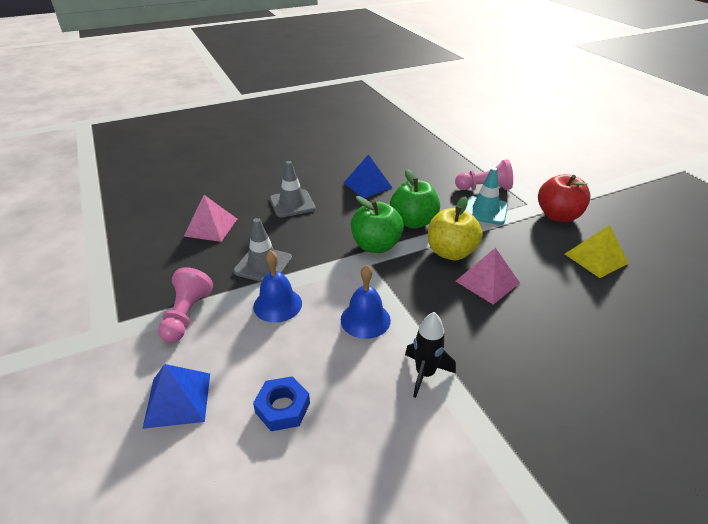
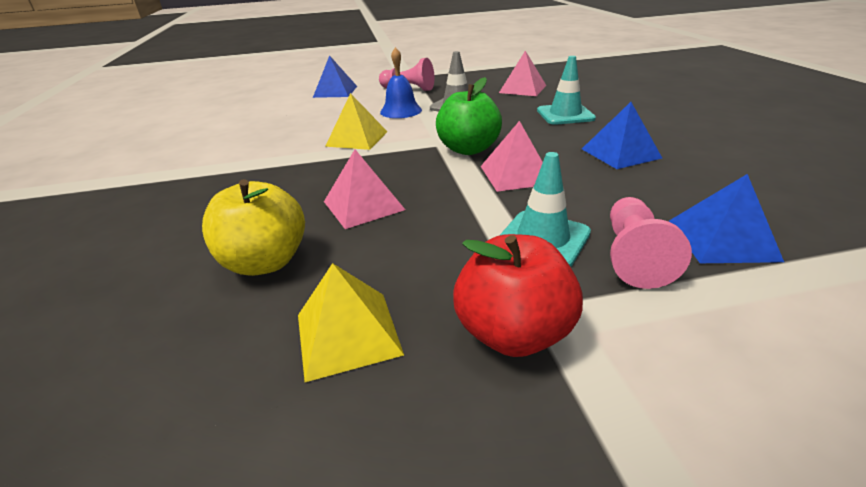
camera: 105 degrees right, 5 degrees down
blue nut [253,376,310,431] -> none
grey traffic cone [270,161,316,218] -> turquoise traffic cone [537,56,596,125]
blue bell [341,265,391,339] -> yellow pyramid [325,93,387,150]
green apple [390,169,440,229] -> pink pyramid [481,121,543,192]
black rocket [405,312,456,398] -> none
yellow apple [428,197,483,260] -> yellow apple moved to [202,179,305,276]
none -> blue pyramid [669,174,784,263]

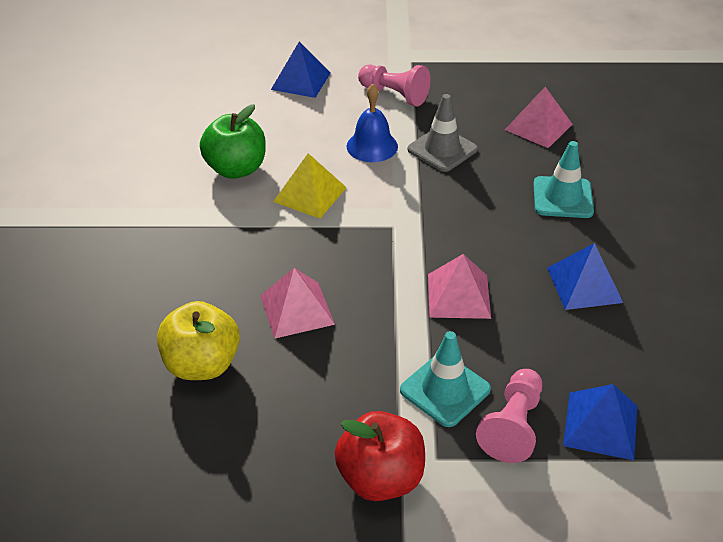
camera: 10 degrees right, 10 degrees up
yellow pyramid [298,263,404,382] -> none
green apple [436,77,502,155] -> green apple moved to [200,104,266,179]

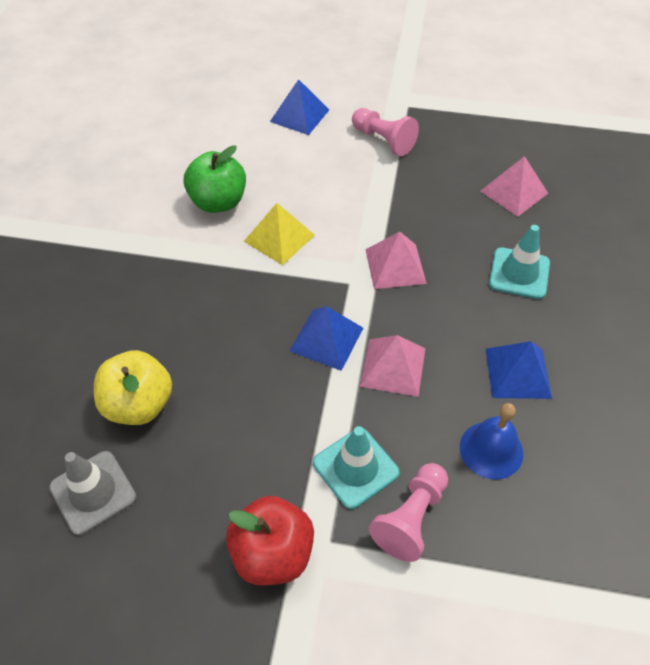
camera: 10 degrees right, 10 degrees up
pink pyramid [260,268,335,339] -> pink pyramid moved to [365,231,427,289]
blue bell [347,84,398,162] -> blue bell moved to [460,403,523,480]
grey traffic cone [408,94,478,172] -> grey traffic cone moved to [49,451,136,535]
blue pyramid [563,384,637,460] -> blue pyramid moved to [289,306,363,371]

